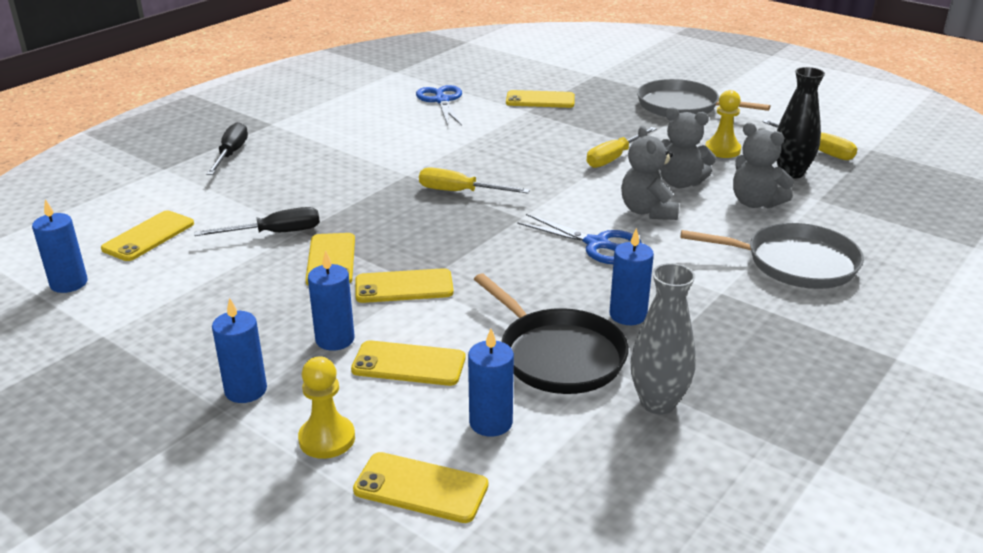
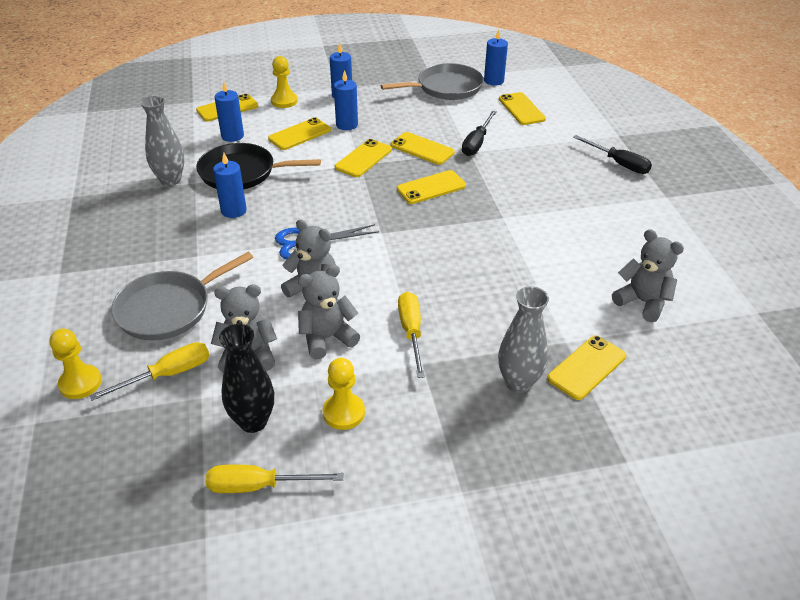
camera: 130 degrees right, 10 degrees up
blue scissors [416,85,462,126] -> grey teddy bear [612,229,684,322]
yellow screwdriver [419,167,530,193] -> yellow screwdriver moved to [89,342,209,401]
grey pan [637,79,770,117] -> grey pan moved to [381,63,484,100]
none -> yellow pawn [50,328,102,399]
none -> yellow phone [397,170,466,204]
none -> grey vase [498,286,549,393]

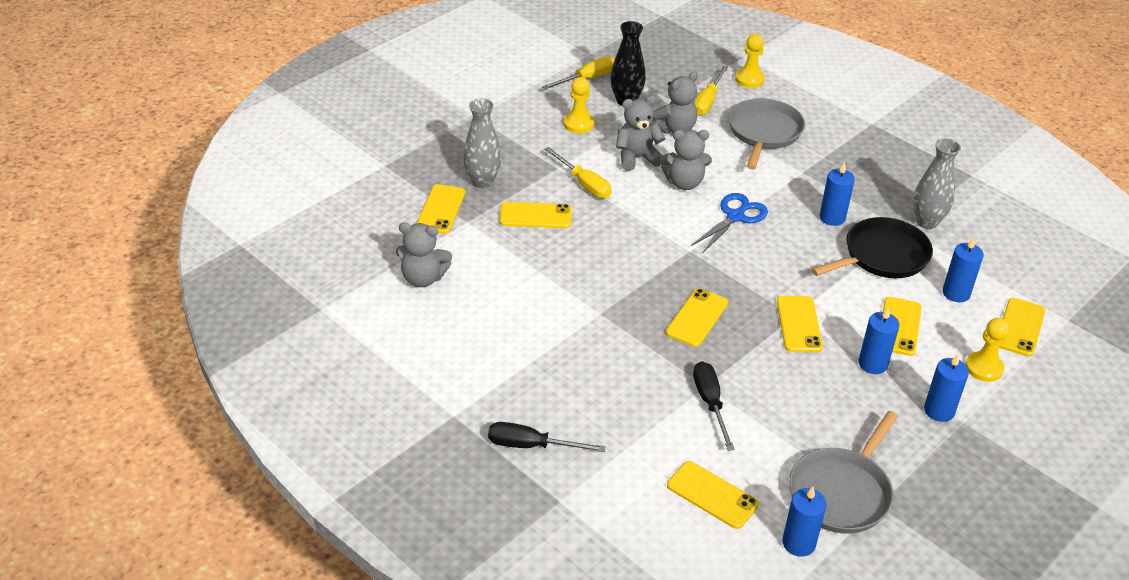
camera: 145 degrees right, 0 degrees up
grey teddy bear [298,265,360,359] -> grey teddy bear turned 135 degrees counterclockwise [616,96,665,171]
yellow phone [391,132,455,165] -> yellow phone moved to [500,202,572,228]

